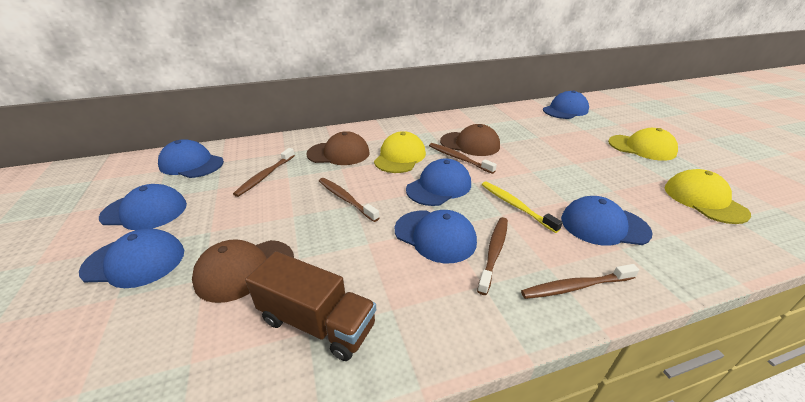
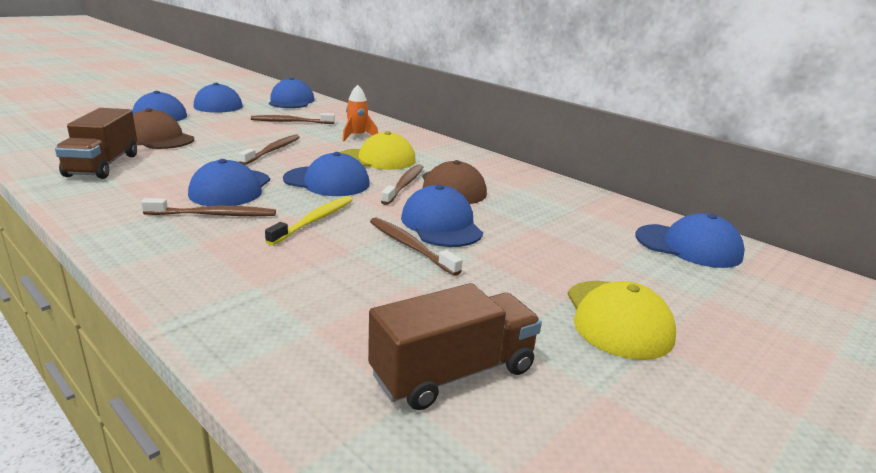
camera: 60 degrees right, 10 degrees down
brown cap [307,131,370,165] -> orange rocket [342,85,378,142]
brown toothbrush [521,264,639,299] -> brown toothbrush moved to [370,217,462,276]
blue cap [561,196,652,246] -> blue cap moved to [401,185,483,247]
yellow cap [665,169,751,224] -> brown truck [368,283,542,410]

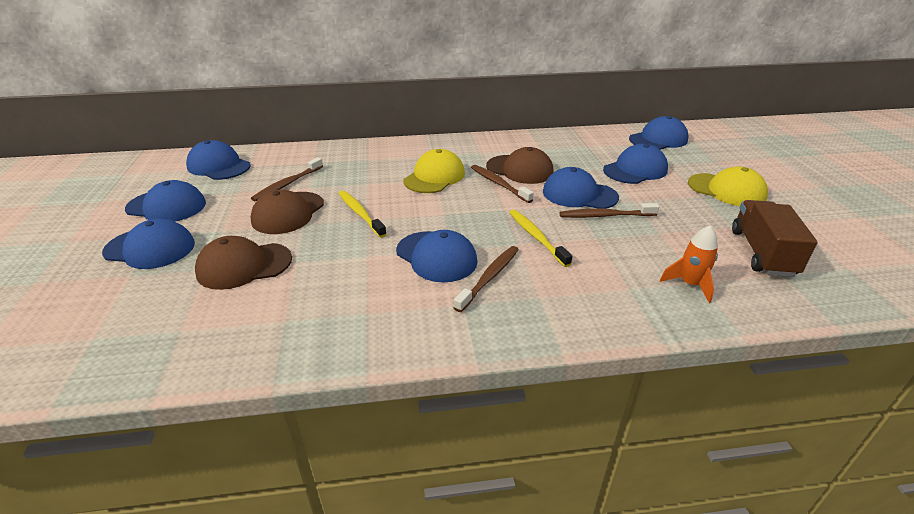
camera: 50 degrees left, 10 degrees up
brown truck [55,108,137,179] -> none
brown toothbrush [239,134,300,165] -> yellow toothbrush [339,191,387,238]
blue cap [283,152,370,196] -> blue cap moved to [603,144,668,184]
orange rocket [342,85,378,142] -> orange rocket moved to [660,225,718,303]
none -> brown cap [251,190,324,234]

